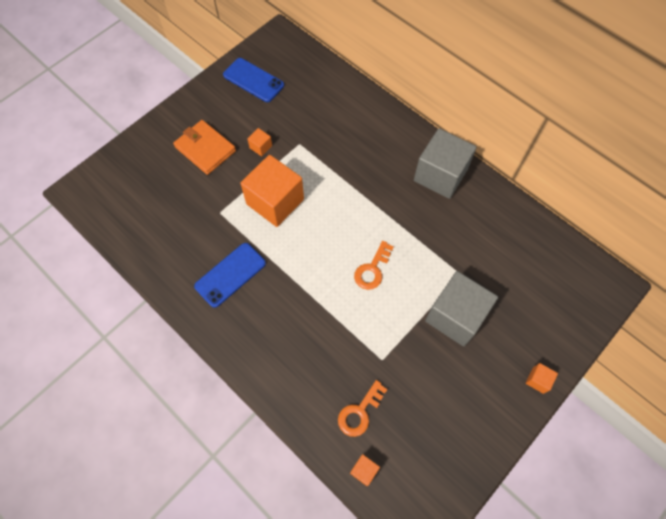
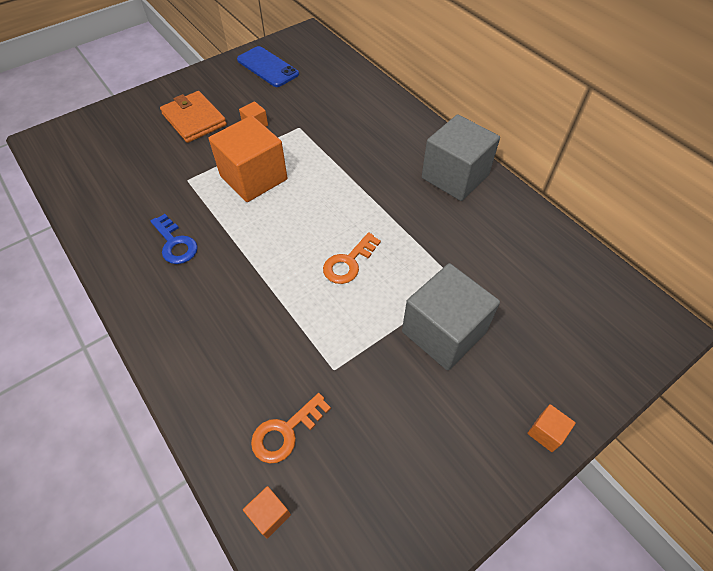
camera: 10 degrees right, 10 degrees down
blue phone [194,243,266,308] -> blue key [150,214,198,264]

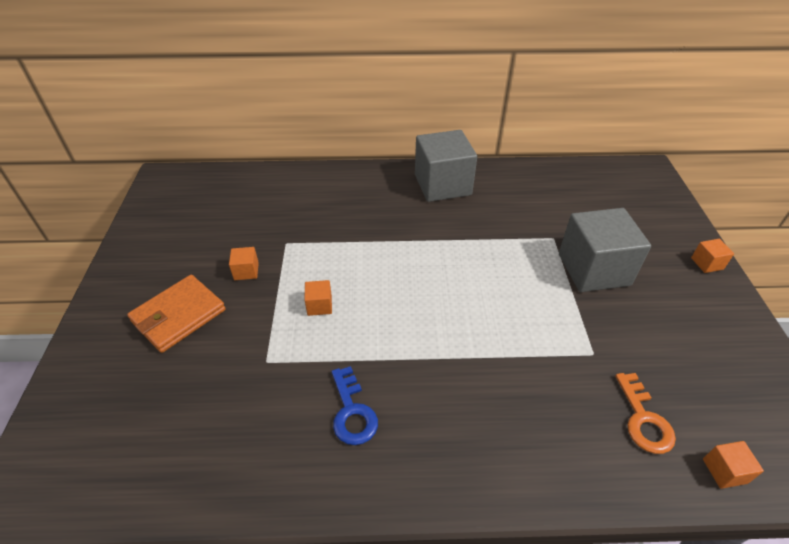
camera: 55 degrees left, 10 degrees down
blue key [150,214,198,264] -> blue key turned 75 degrees clockwise [332,366,378,445]
orange wallet [160,91,227,143] -> orange wallet turned 45 degrees counterclockwise [127,275,226,353]
orange cube [209,116,287,202] -> orange cube [304,280,332,316], size x0.41
blue phone [237,46,299,87] -> none
orange key [323,232,381,284] -> none

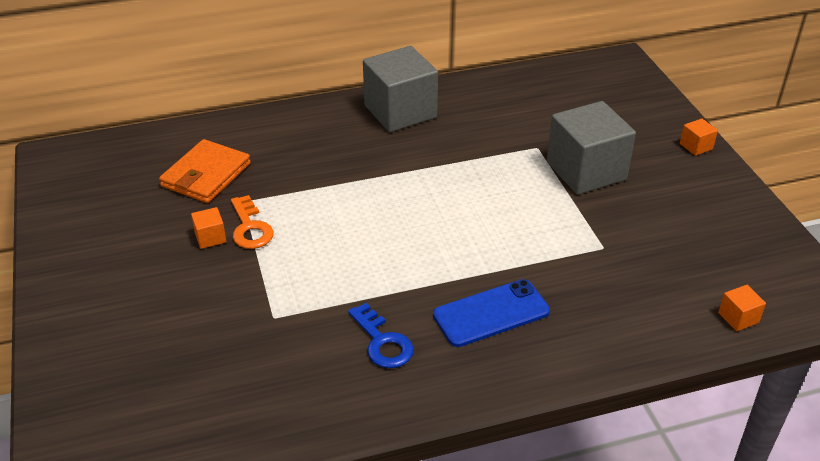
camera: 15 degrees left, 5 degrees down
orange wallet [127,275,226,353] -> orange wallet moved to [159,139,251,203]
orange cube [304,280,332,316] -> none
orange key [615,373,676,454] -> orange key moved to [231,195,274,249]
none -> blue phone [433,279,550,347]

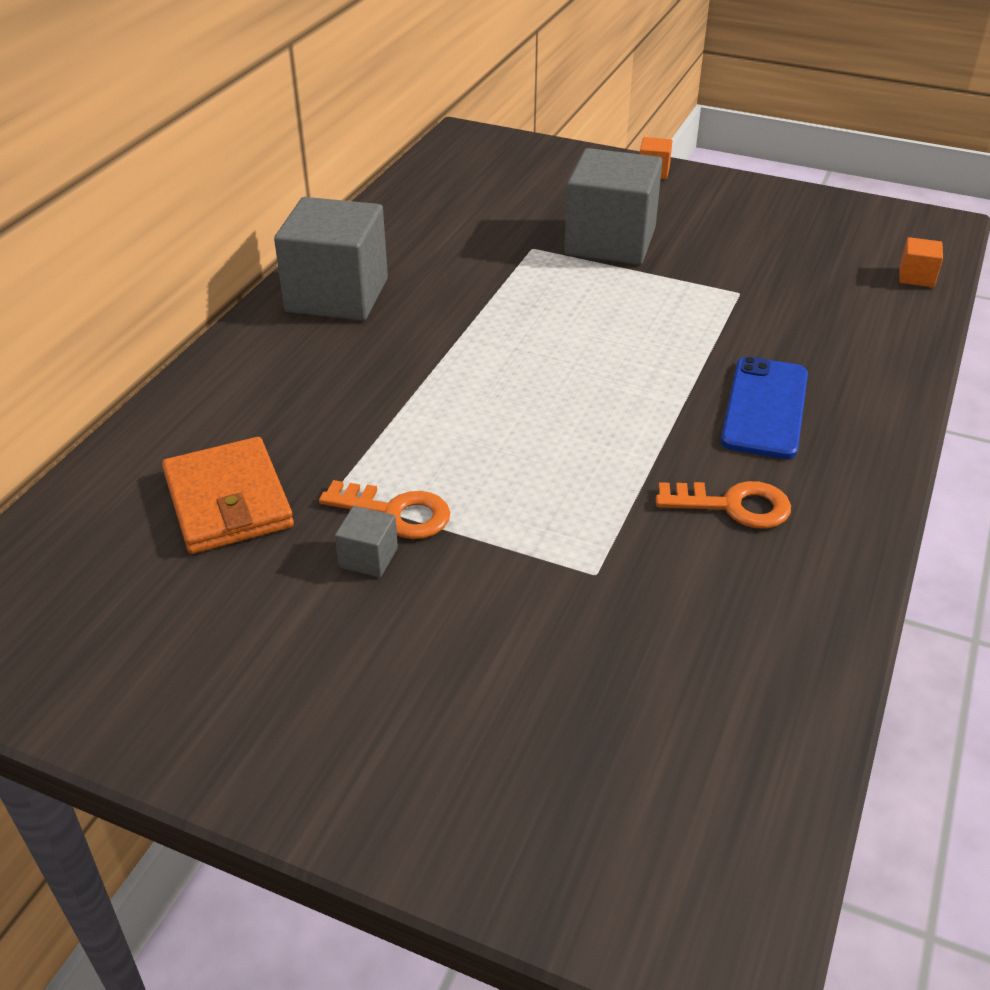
camera: 50 degrees left, 0 degrees up
orange cube [191,207,226,249] -> grey cube [335,506,398,577]
blue key [348,303,414,368] -> orange key [656,481,791,529]

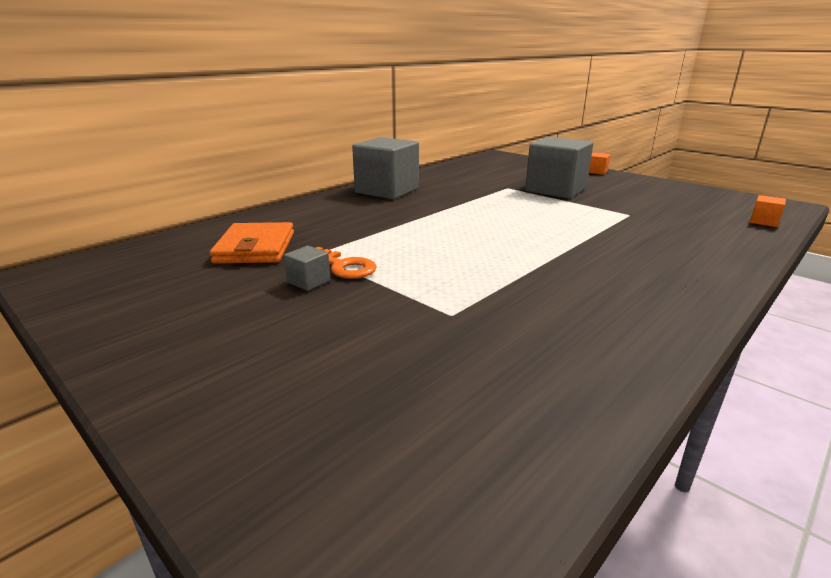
camera: 20 degrees right, 15 degrees down
orange key [656,481,791,529] -> none
blue phone [721,356,808,459] -> none

